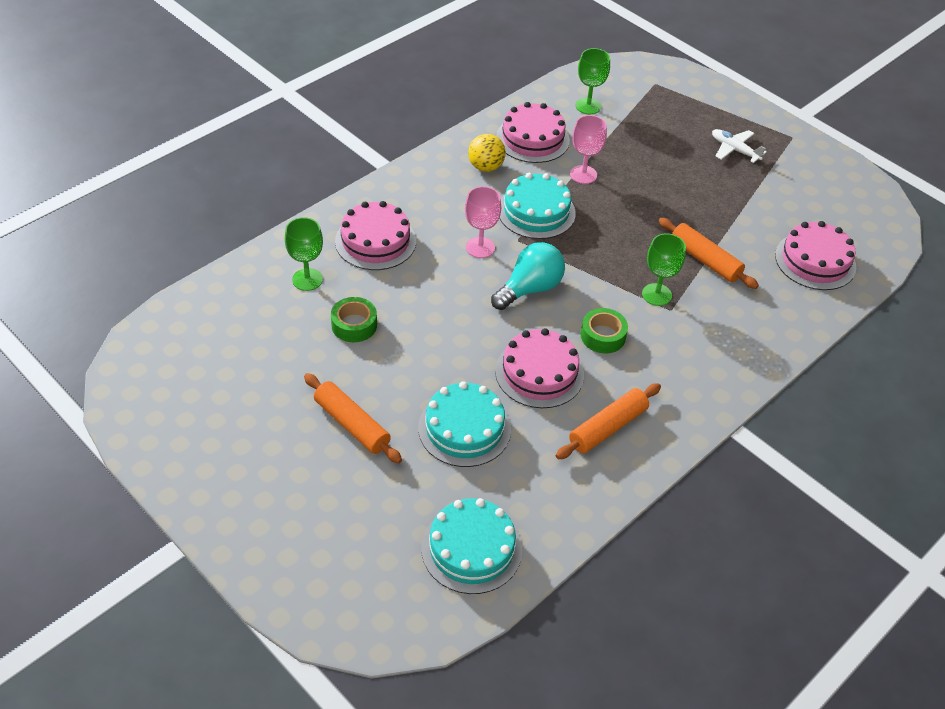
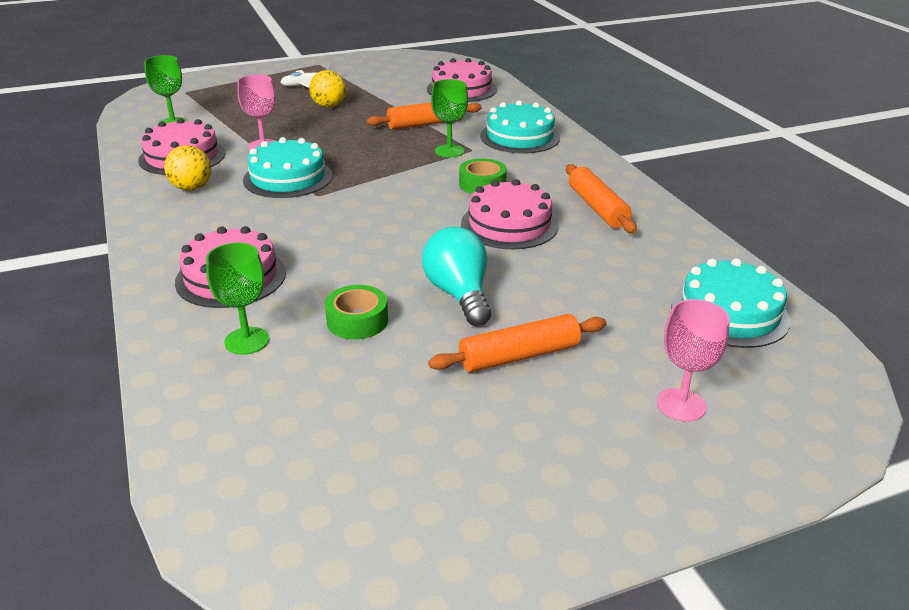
camera: 65 degrees left, 15 degrees down
turquoise cake [418,381,511,467] -> turquoise cake moved to [480,100,560,153]
pink goblet [465,186,501,258] -> pink goblet moved to [657,299,730,421]
turquoise light bulb [491,242,565,310] -> turquoise light bulb moved to [422,227,491,326]
none -> yellow ball [309,70,346,108]

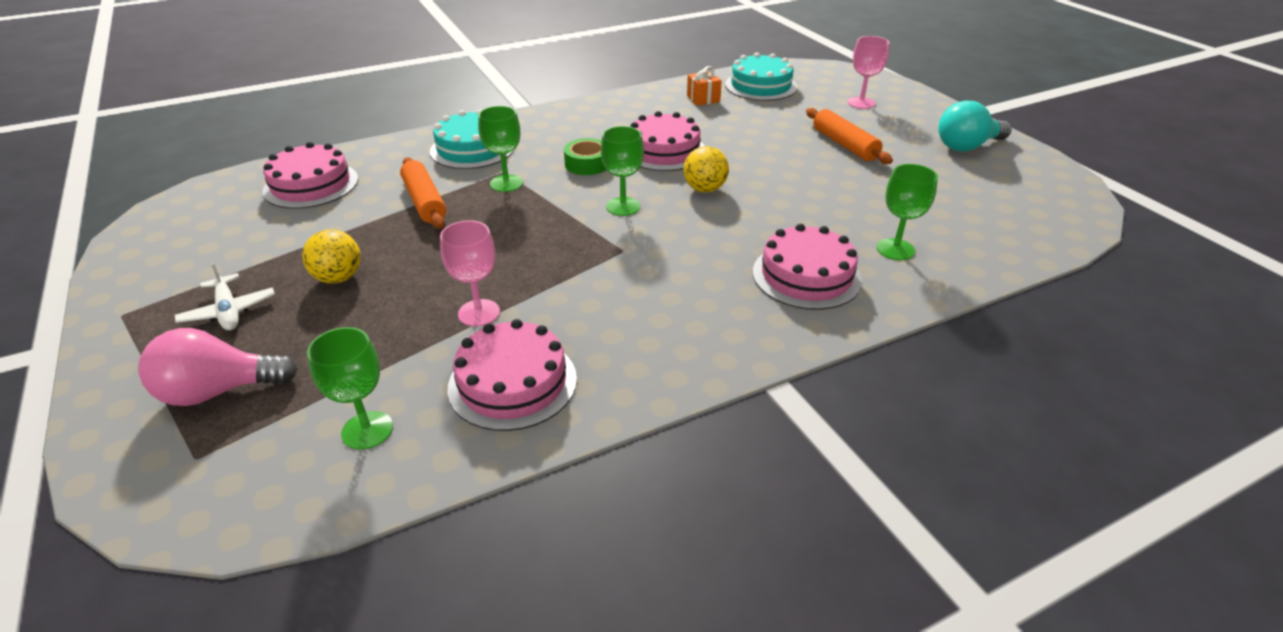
camera: 95 degrees left, 5 degrees up
yellow ball [164,145,211,191] -> yellow ball moved to [683,146,729,192]
turquoise cake [243,137,332,198] -> none
green tape [325,285,388,339] -> none
turquoise light bulb [422,227,491,326] -> turquoise light bulb moved to [938,101,1011,152]
orange rolling pin [566,164,637,233] -> none
none -> pink light bulb [138,328,298,406]
none -> green goblet [601,126,644,216]
none -> orange gift [687,66,722,106]

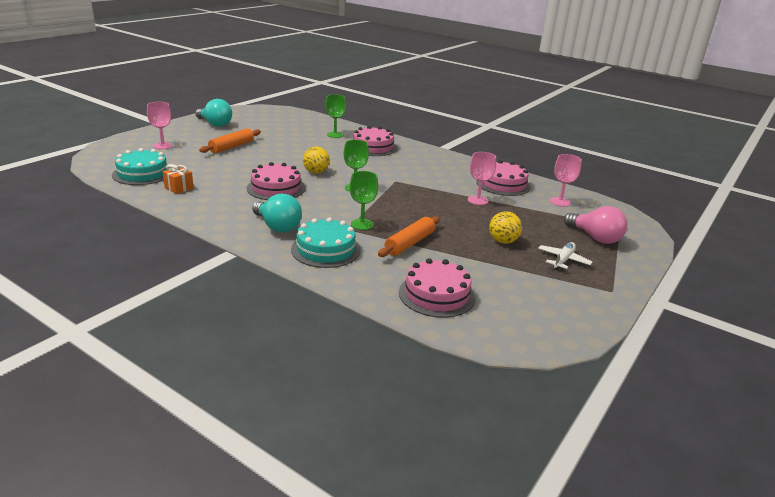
camera: 120 degrees left, 10 degrees down
green goblet [307,327,393,450] -> pink goblet [550,154,582,207]
green tape [564,138,606,175] -> none
none -> turquoise light bulb [252,193,302,233]

